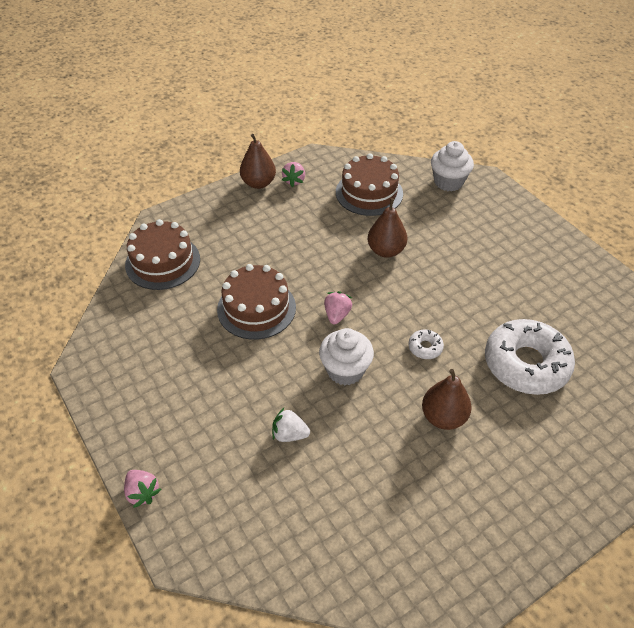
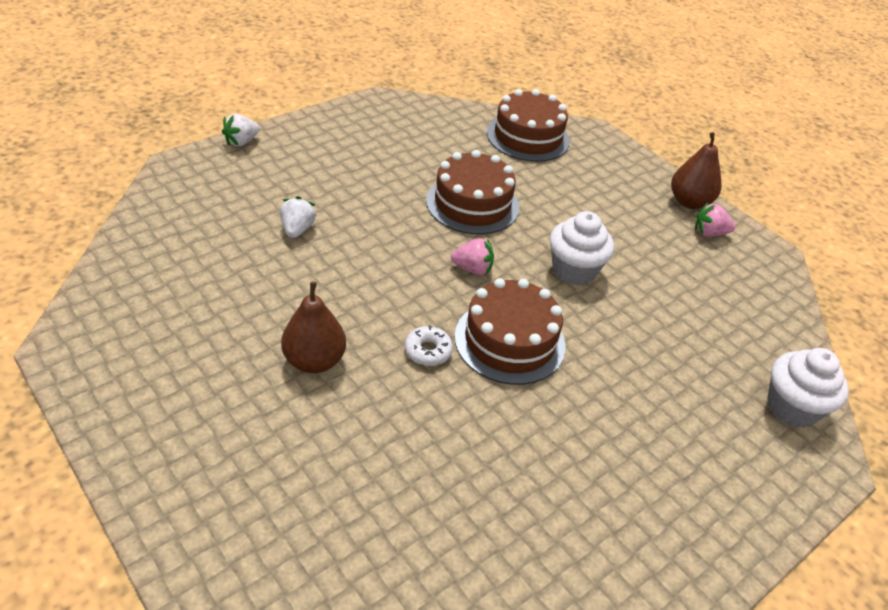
camera: 80 degrees right, 5 degrees down
pink strawberry [124,470,161,508] -> white strawberry [222,114,260,146]
white cupcake [319,328,374,385] -> white cupcake moved to [550,211,614,285]
brown cake [336,153,403,216] -> brown cake moved to [455,278,566,385]
brown pear [368,198,407,258] -> none
white donut [485,319,575,395] -> none

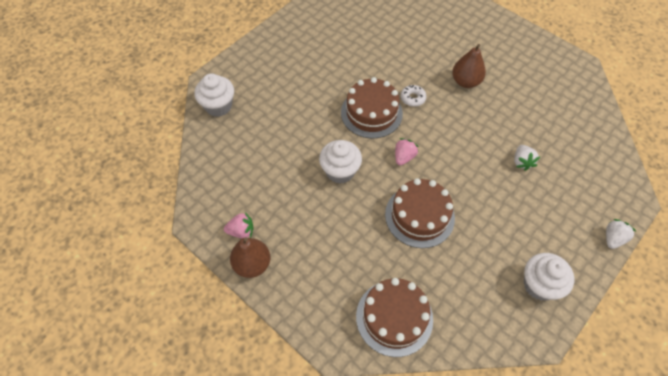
camera: 175 degrees right, 15 degrees up
pink strawberry [451,238,494,275] -> pink strawberry turned 120 degrees clockwise [395,138,419,166]
none -> white cupcake [524,253,574,301]

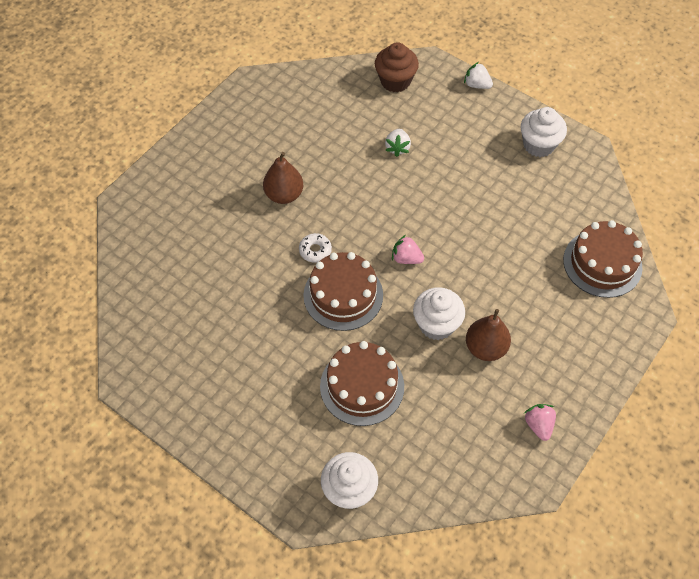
camera: 95 degrees left, 0 degrees up
brown pear [230,237,270,278] -> brown pear moved to [466,309,511,361]
brown cake [385,178,455,248] -> brown cake moved to [320,341,404,426]
white strawberry [514,145,540,171] -> white strawberry turned 105 degrees clockwise [385,129,411,157]
none -> brown cupcake [375,42,419,92]

